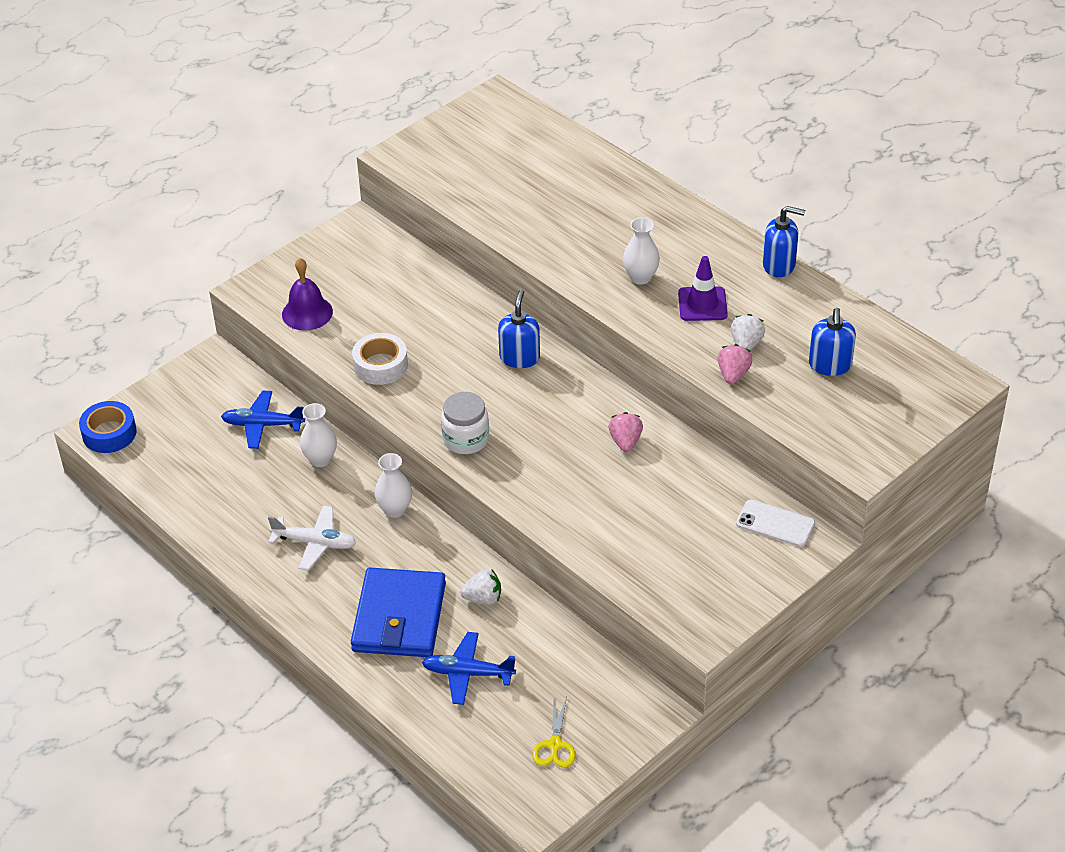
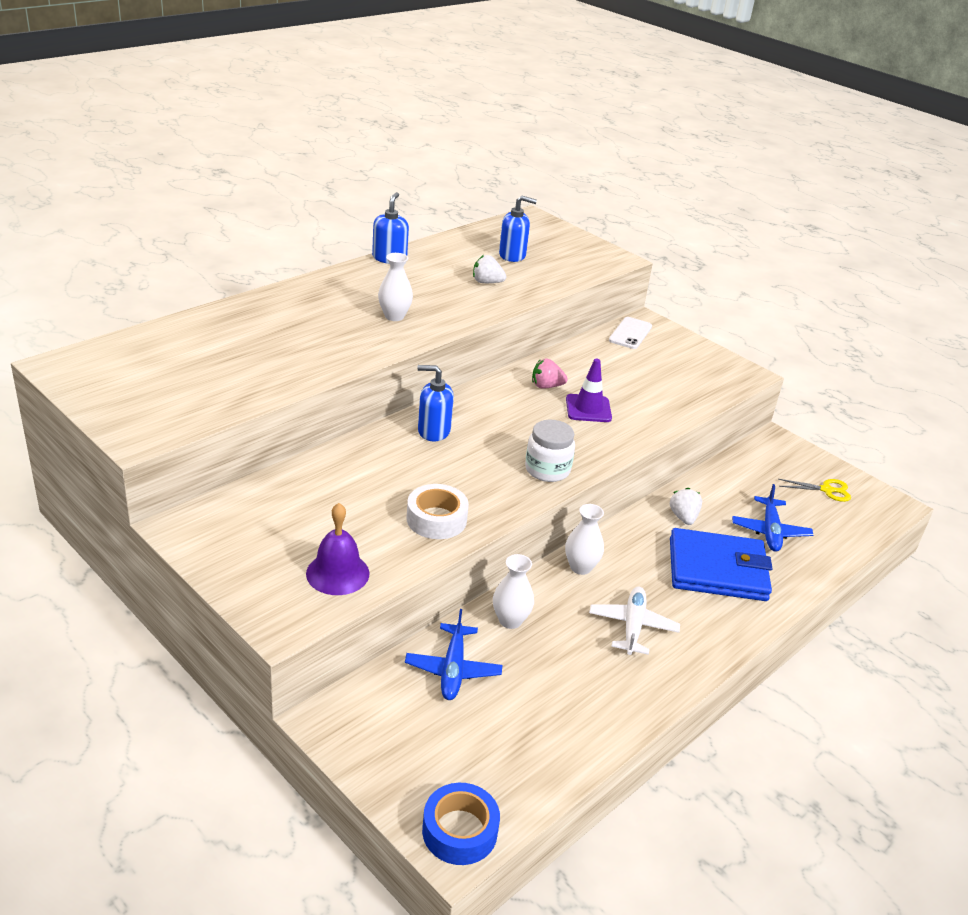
camera: 95 degrees left, 10 degrees down
purple traffic cone [678,256,728,321] -> purple traffic cone moved to [566,359,612,422]
pink strawberry [717,344,752,384] -> none

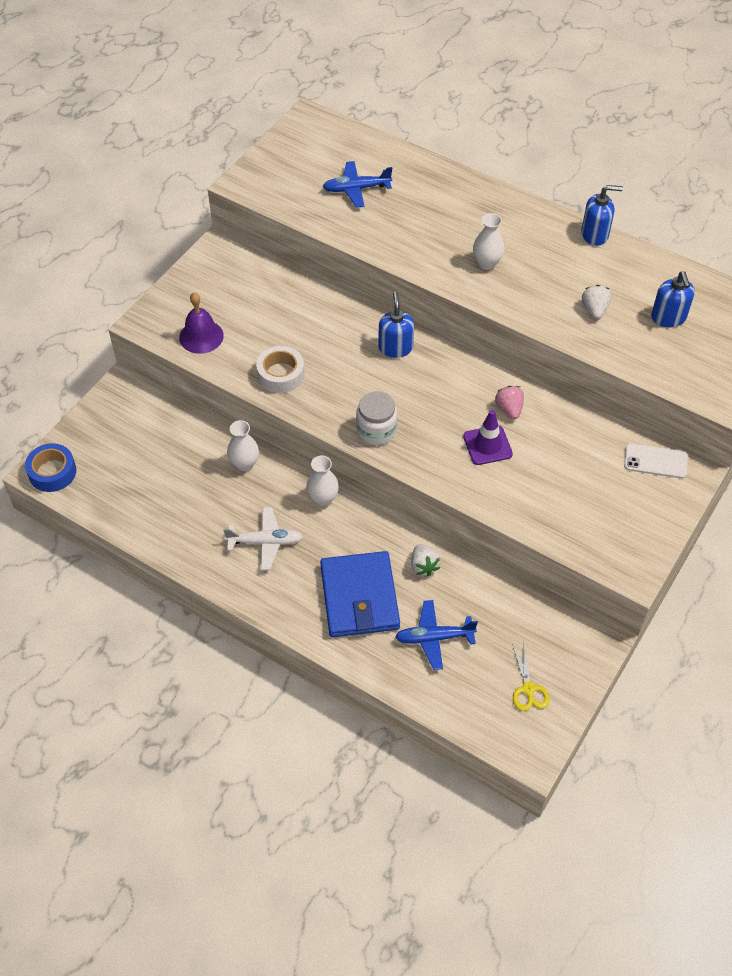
camera: 80 degrees right, 20 degrees up
blue plane [405,609,503,700] -> blue plane moved to [323,161,392,208]
white strawberry [670,488,702,525] -> white strawberry turned 90 degrees clockwise [411,544,441,577]

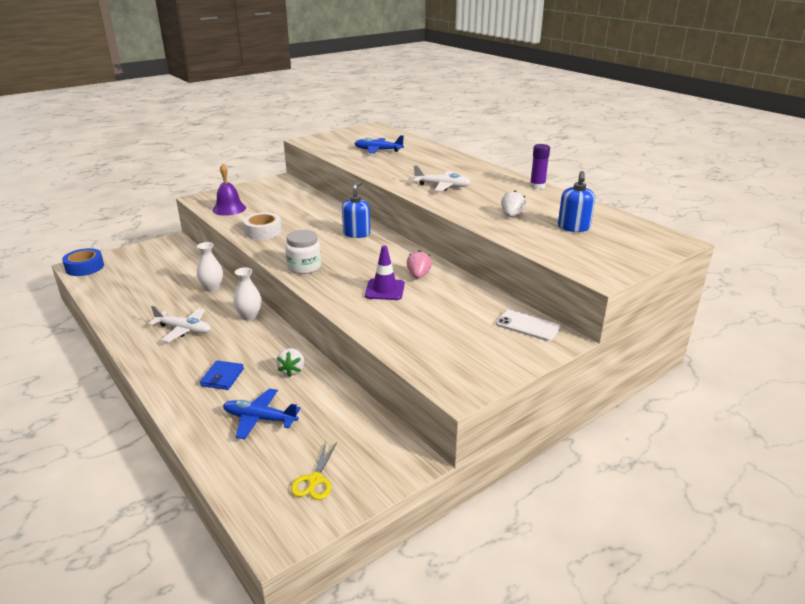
camera: 20 degrees right, 25 degrees down
blue wallet [320,551,400,637] -> blue wallet [200,360,244,390], size x0.47
white vase [473,213,505,270] -> white plane [413,165,471,191]
blue soap dispenser [581,185,623,246] -> purple glue stick [530,144,550,189]

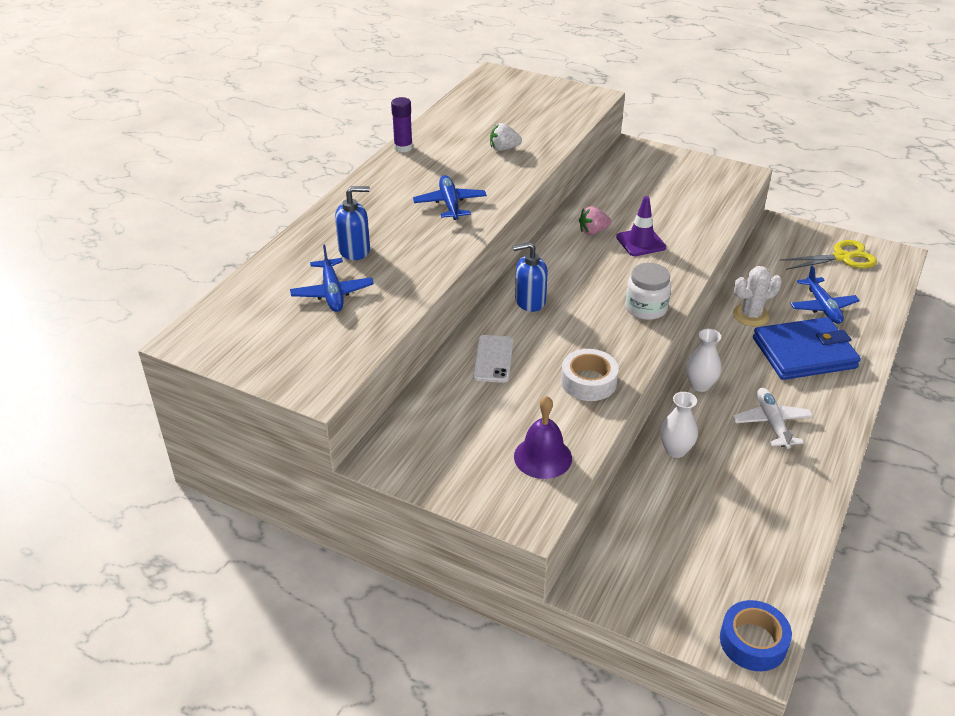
camera: 115 degrees left, 10 degrees up
blue wallet [200,360,244,390] -> blue wallet [753,317,861,380], size x2.13
white strawberry [276,348,305,377] -> white cactus [733,266,782,326]
yellow scissors [291,442,337,500] -> yellow scissors [780,240,877,270], size x1.53
white plane [413,165,471,191] -> blue plane [413,175,487,220]
white phone [496,310,561,341] -> white phone moved to [473,335,513,383]
blue soap dispenser [558,171,595,232] -> blue soap dispenser moved to [335,186,370,260]

